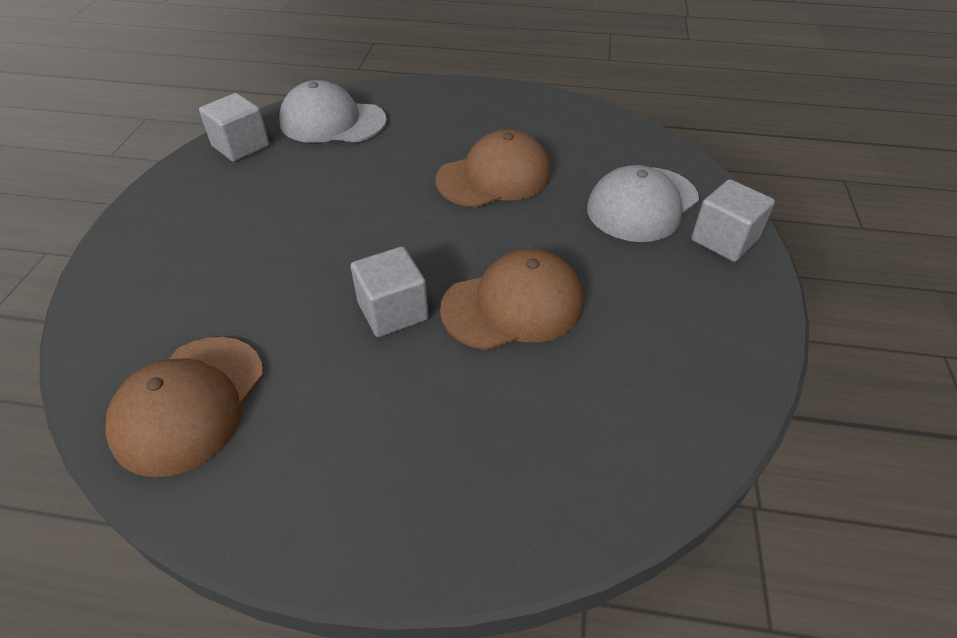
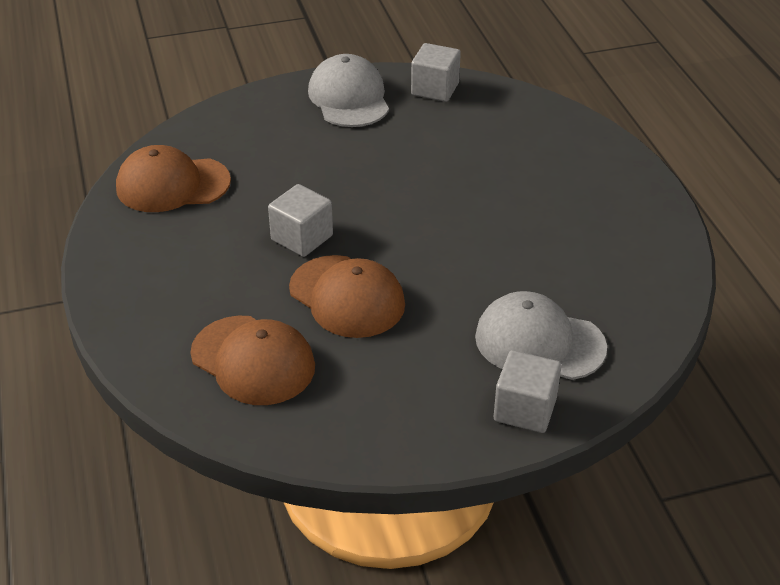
camera: 65 degrees right, 5 degrees down
grey cap [279,80,387,143] -> grey cap moved to [308,54,389,127]
brown cap [436,130,551,207] -> brown cap moved to [190,316,315,405]

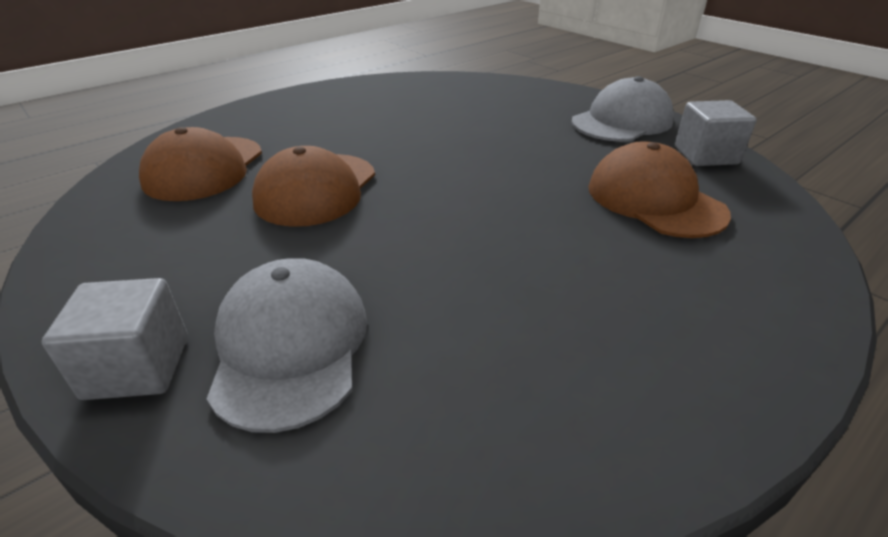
camera: 65 degrees right, 5 degrees down
brown cap [116,145,231,212] -> brown cap moved to [588,141,731,238]
grey cube [268,184,333,257] -> none

